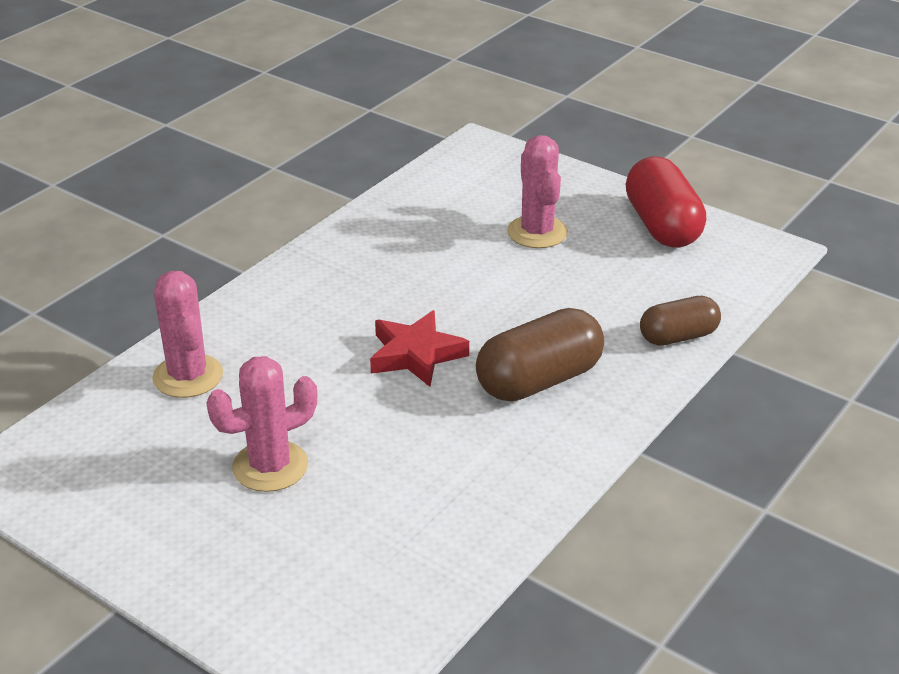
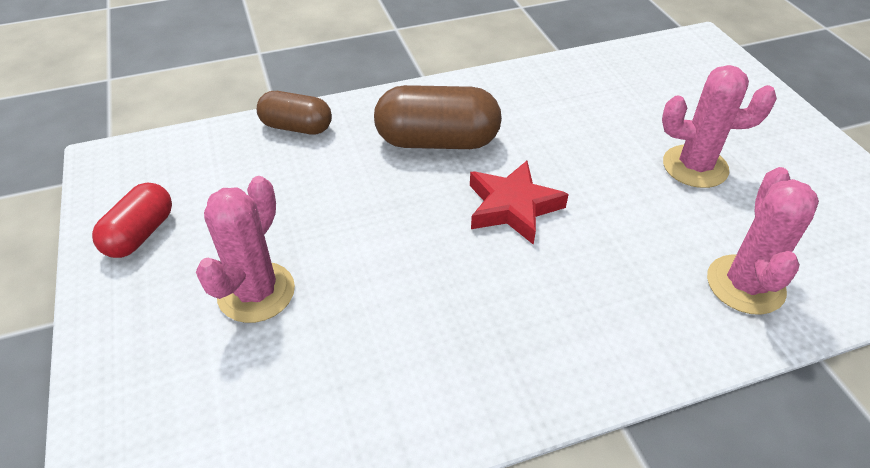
camera: 145 degrees left, 10 degrees up
red capsule [626,157,706,248] -> red capsule [92,182,172,258], size x0.63

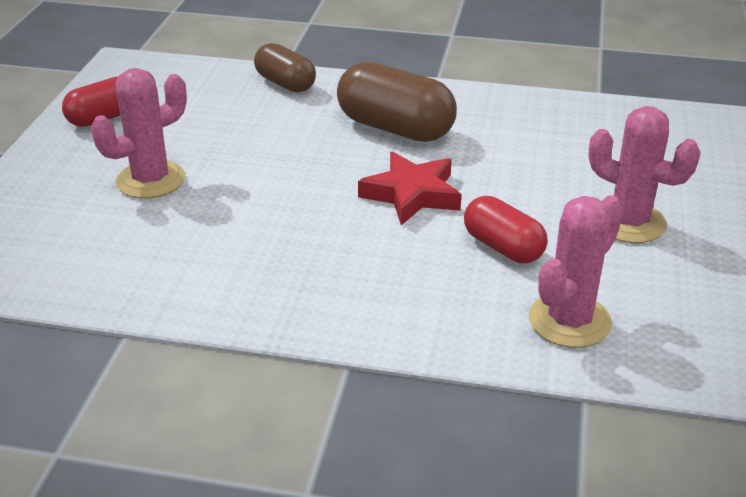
camera: 30 degrees right, 10 degrees down
none -> red capsule [464,196,548,263]

